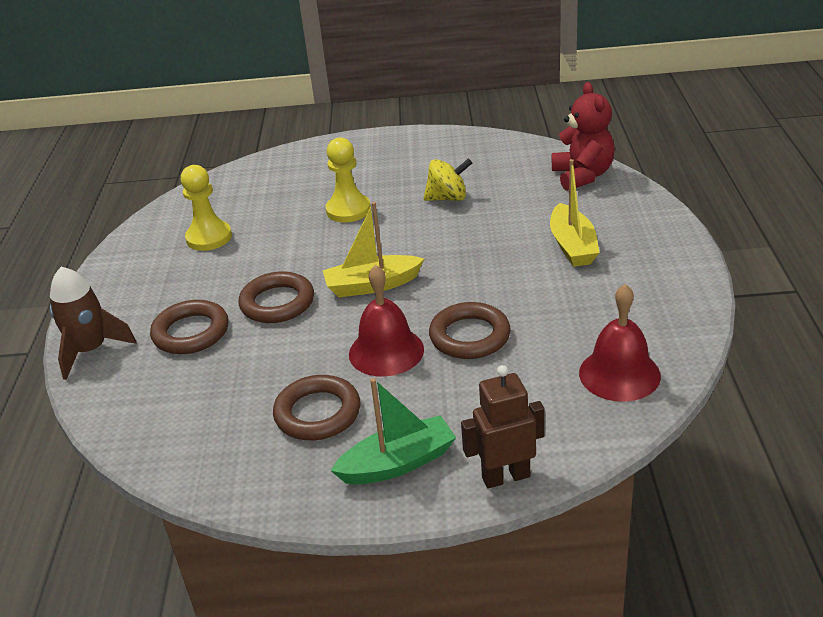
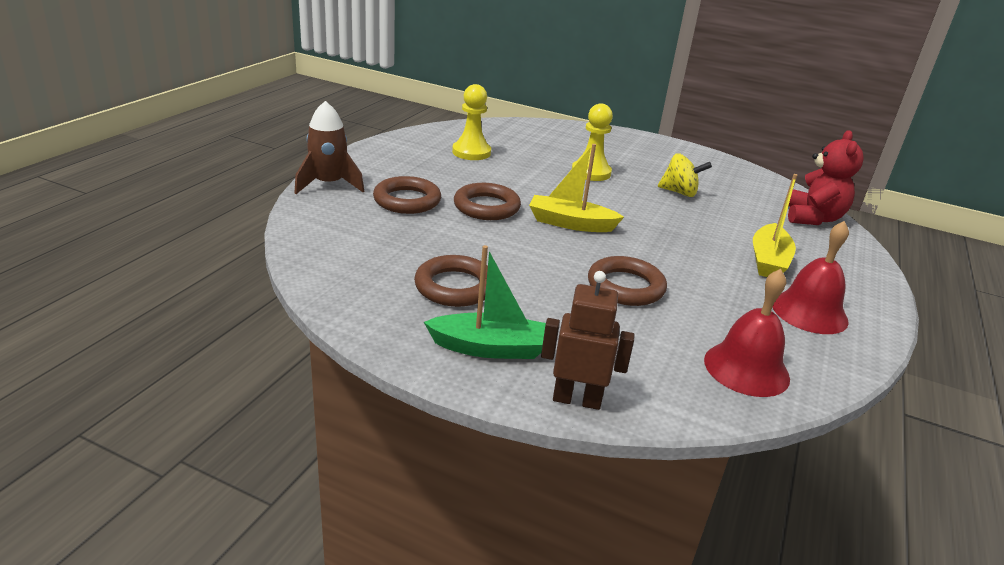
camera: 20 degrees right, 5 degrees down
red bell [349,265,424,377] -> red bell moved to [773,221,849,334]

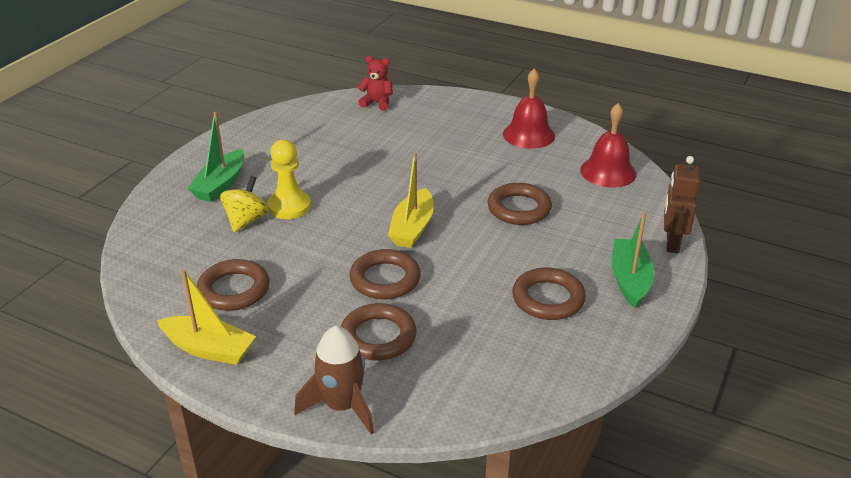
camera: 85 degrees left, 5 degrees up
yellow pawn [452,84,491,160] -> brown ring [197,259,270,311]
yellow spinning top [658,153,712,197] -> yellow spinning top moved to [220,176,268,233]
yellow boat [753,174,797,277] -> yellow boat moved to [157,269,256,365]
red teddy bear [788,130,864,225] -> red teddy bear [358,56,393,111], size x0.64
none -> green boat [187,112,244,202]

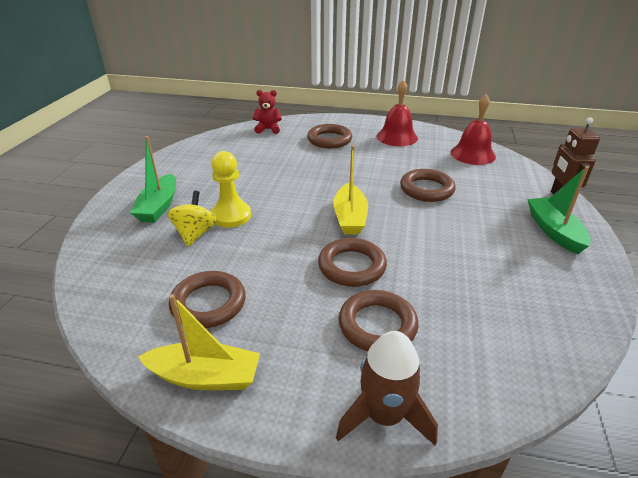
camera: 15 degrees left, 0 degrees up
brown ring [512,268,586,320] -> brown ring moved to [307,124,352,149]

